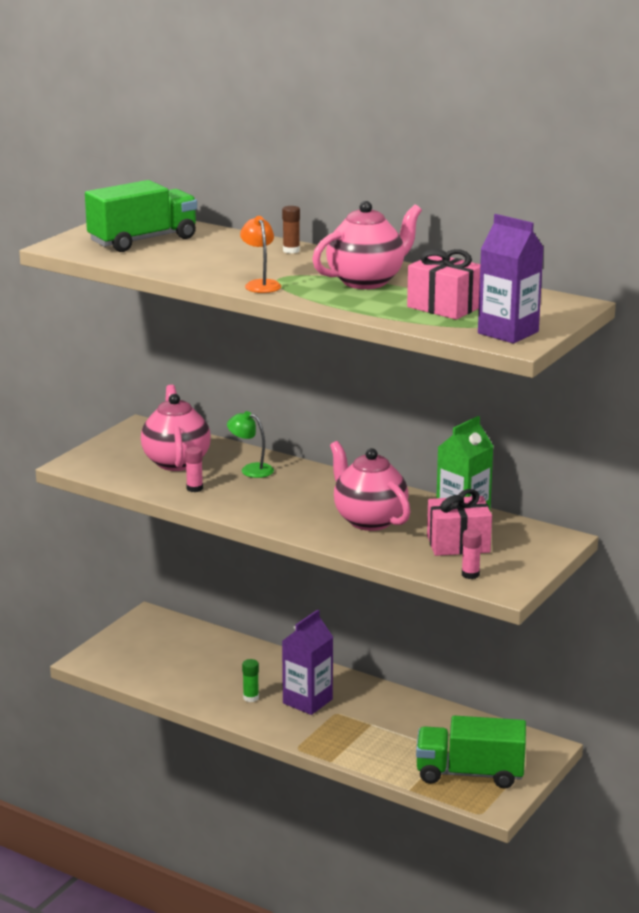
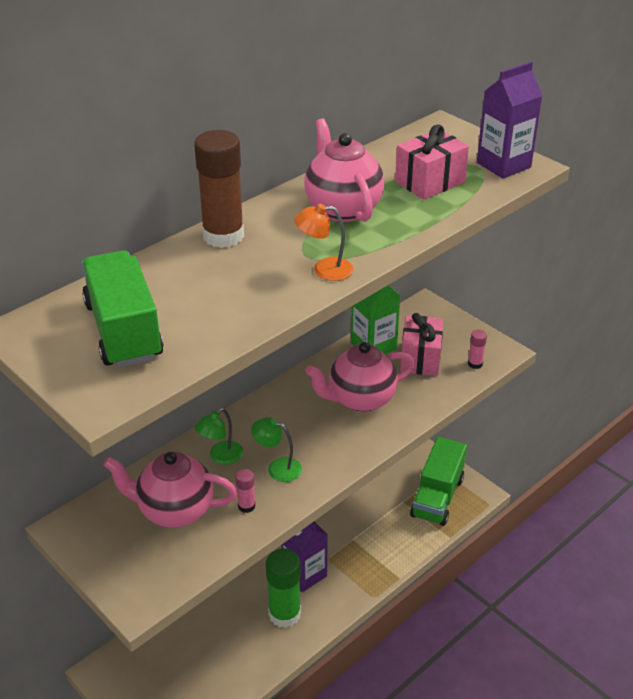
camera: 75 degrees left, 15 degrees up
green glue stick [242,659,259,702] -> green glue stick [266,549,301,628], size x2.21
brown glue stick [282,206,300,253] -> brown glue stick [194,130,244,248], size x2.21
none -> green lamp [251,417,302,482]

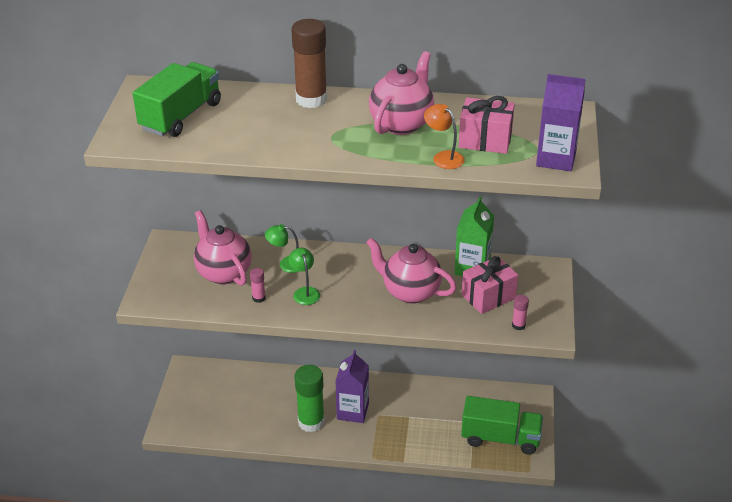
camera: 50 degrees right, 0 degrees up
orange lamp [294,204,354,281] -> orange lamp moved to [424,104,465,169]
green truck [410,437,467,526] -> green truck turned 150 degrees counterclockwise [461,396,543,455]

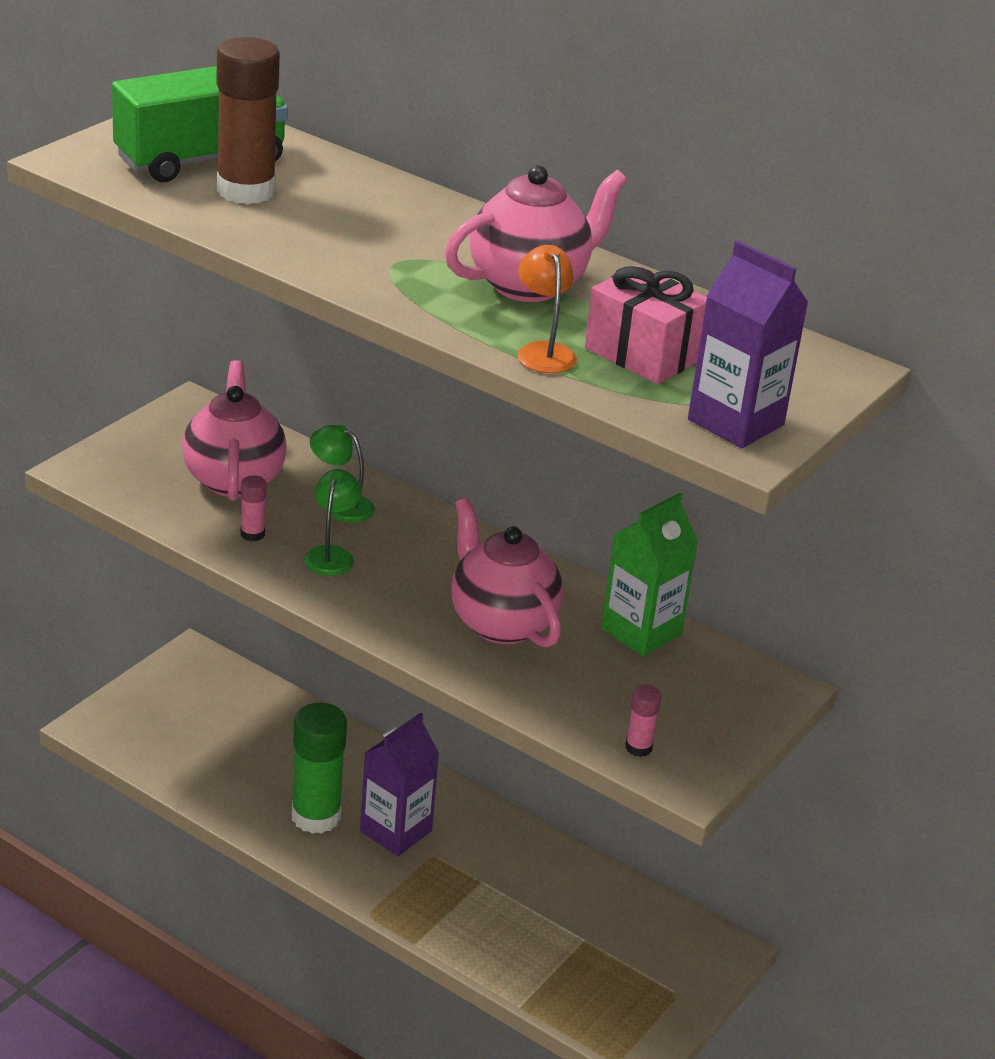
camera: 25 degrees right, 5 degrees down
brown glue stick [291,19,327,108] -> brown glue stick moved to [217,37,280,204]
green truck [461,396,543,455] -> none
pink gift [462,256,518,314] -> none

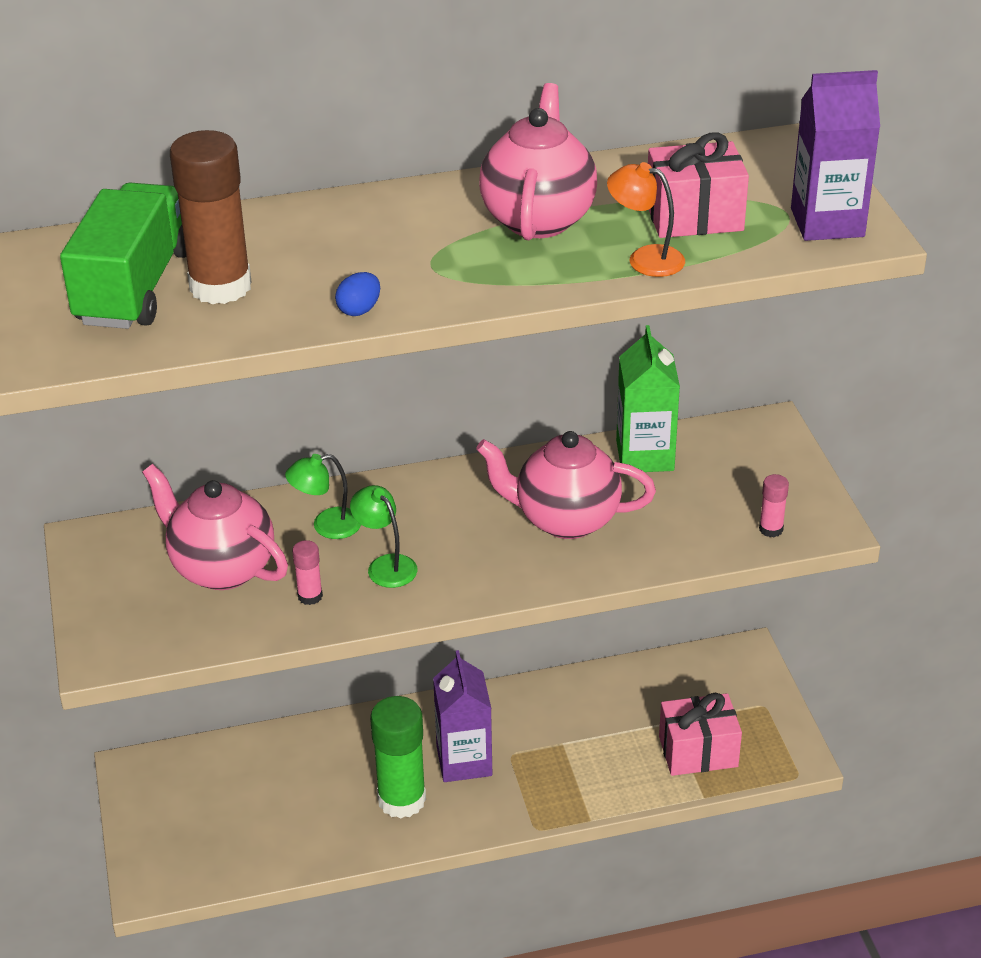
camera: 45 degrees left, 5 degrees up
none -> blue egg [335,272,380,316]
none -> pink gift [659,693,742,776]

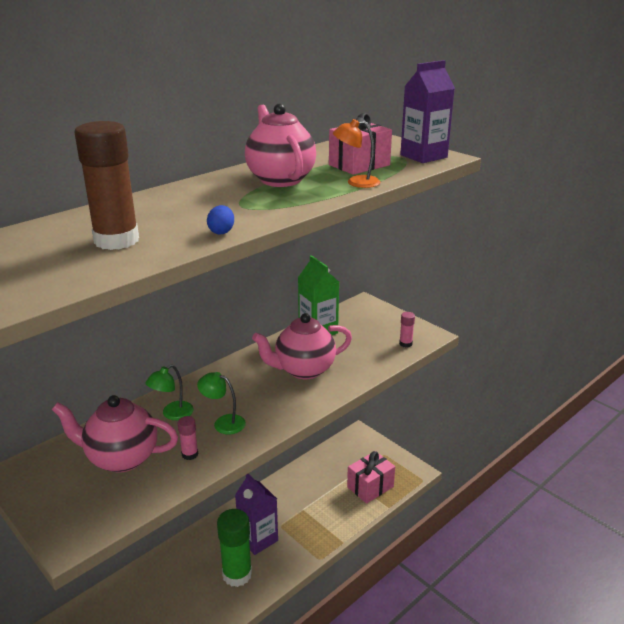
camera: 30 degrees left, 10 degrees down
green truck [60,183,186,329] -> none

